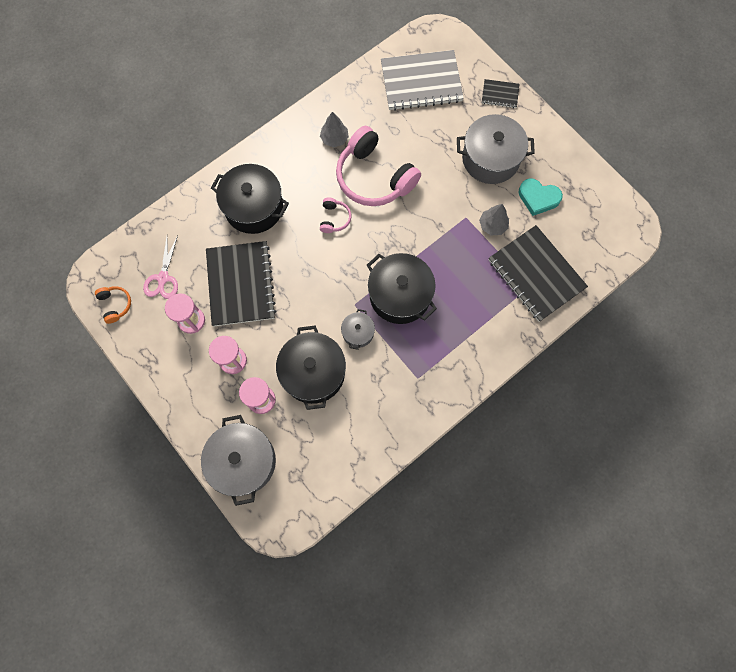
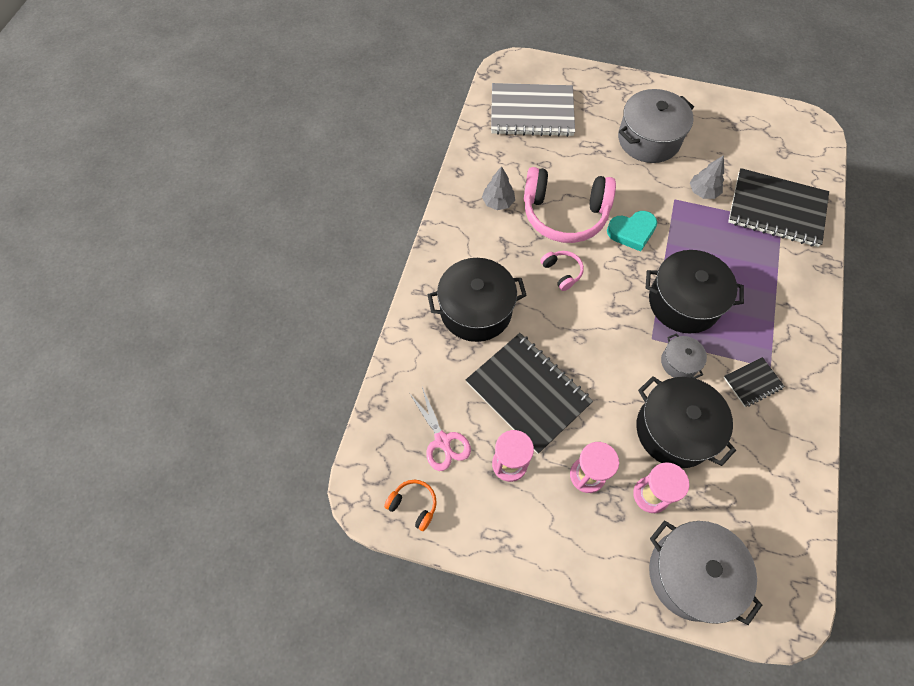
camera: 35 degrees left, 10 degrees down
grey notebook [381,50,464,111] -> grey notebook turned 45 degrees clockwise [491,83,575,137]
black notebook [482,79,519,108] -> black notebook moved to [724,357,785,407]
turquoise heart [518,178,563,216] -> turquoise heart moved to [607,211,657,251]

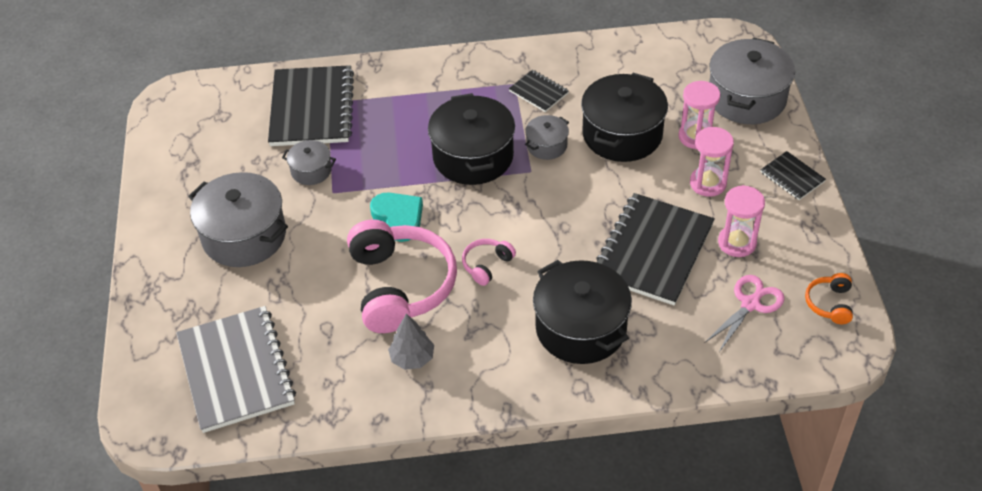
camera: 110 degrees left, 15 degrees down
grey tree [690,155,724,199] -> grey pot [282,140,336,185]
none -> black notebook [761,151,826,200]

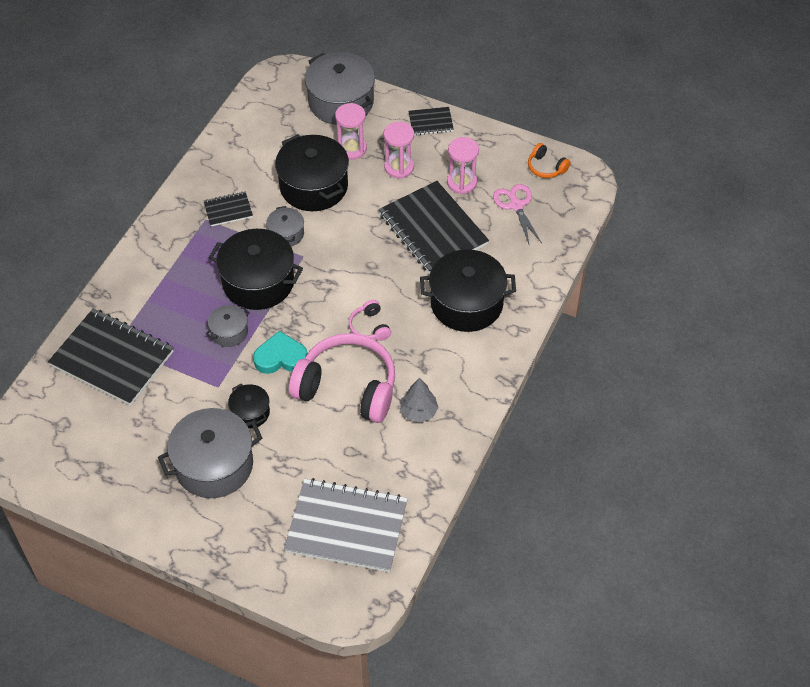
camera: 60 degrees left, 5 degrees up
grey pot [282,140,336,185] -> grey pot moved to [206,305,250,347]
none -> black pot [228,384,270,429]

